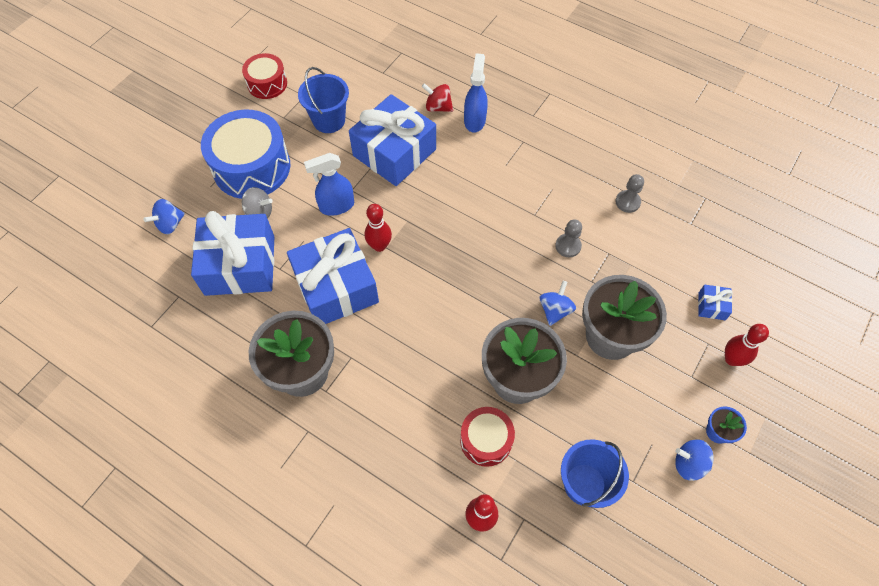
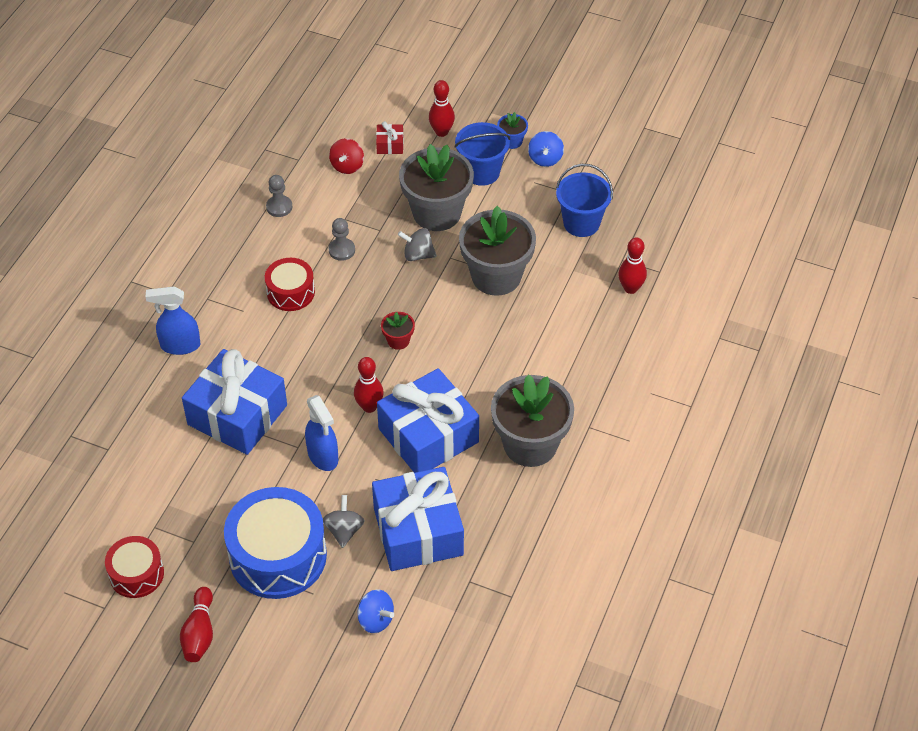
camera: 100 degrees left, 10 degrees down
blue bucket [298,67,349,133] -> blue bucket moved to [454,122,510,186]
red spinning top [422,83,453,112] -> red spinning top moved to [329,138,364,174]
red drum [460,407,515,467] -> red drum moved to [265,258,315,311]
blue spinning top [540,281,576,326] -> grey spinning top [398,228,437,261]
blue gift [698,285,733,320] -> red gift [376,121,404,154]
none -> red bowling pin [180,587,213,662]
none -> red flower pot [381,312,415,350]

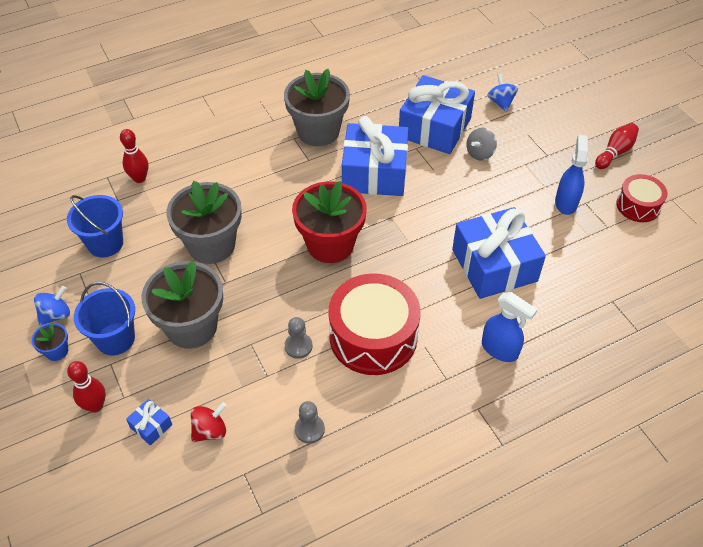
camera: 140 degrees left, 0 degrees up
blue drum [224,487,327,599] -> none
red drum [265,258,315,311] -> red drum [329,274,421,375], size x1.80
blue spray bottle [305,395,338,471] -> blue spray bottle moved to [555,135,588,215]
red bowling pin [354,357,384,413] -> none
red gift [376,121,404,154] -> blue gift [126,399,172,445]
red flower pot [381,312,415,350] -> red flower pot [292,181,367,263], size x2.31
grey spinning top [398,228,437,261] -> none

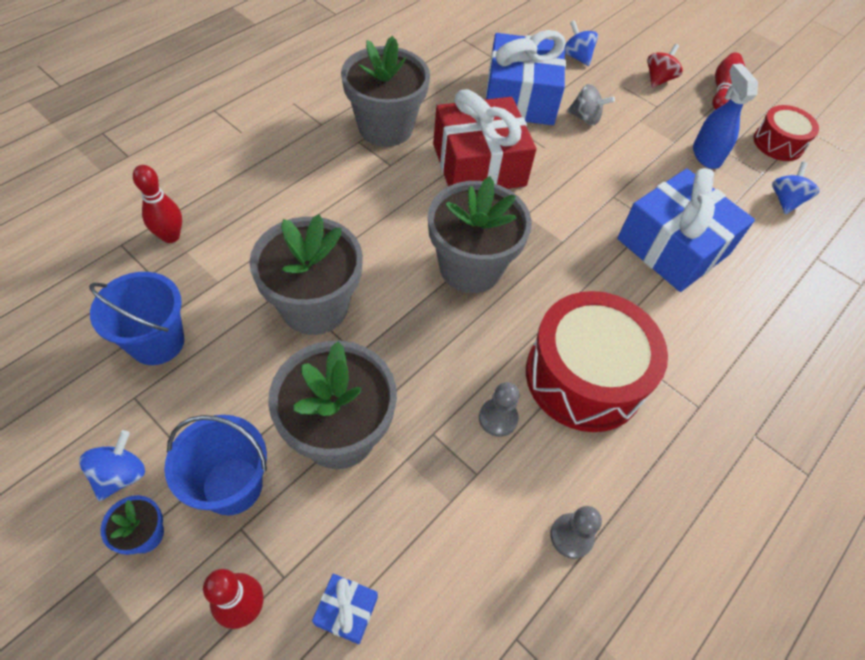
camera: 25 degrees left, 5 degrees up
red spinning top [191,402,227,442] -> red spinning top moved to [647,44,683,88]
red flower pot [292,181,367,263] -> grey flower pot [428,176,532,293]
blue gift [342,116,409,196] -> red gift [433,89,536,189]
grey spinning top [466,128,497,161] -> grey spinning top turned 90 degrees counterclockwise [567,84,615,125]
blue spray bottle [482,292,538,362] -> none
none -> blue spinning top [772,162,819,214]

